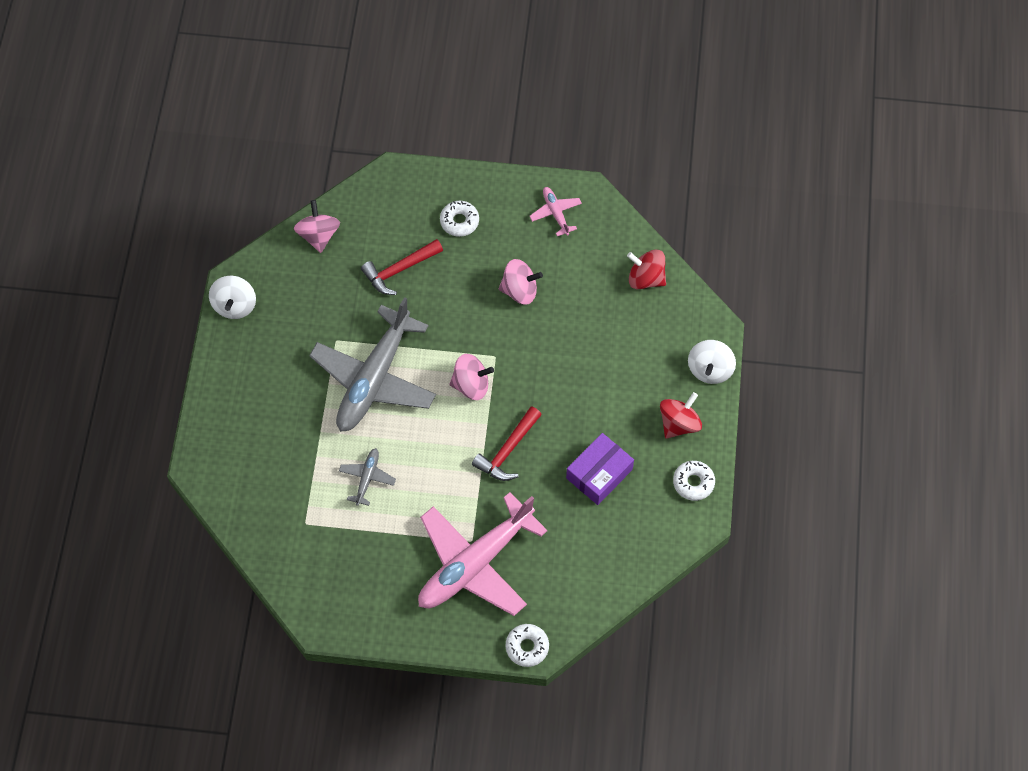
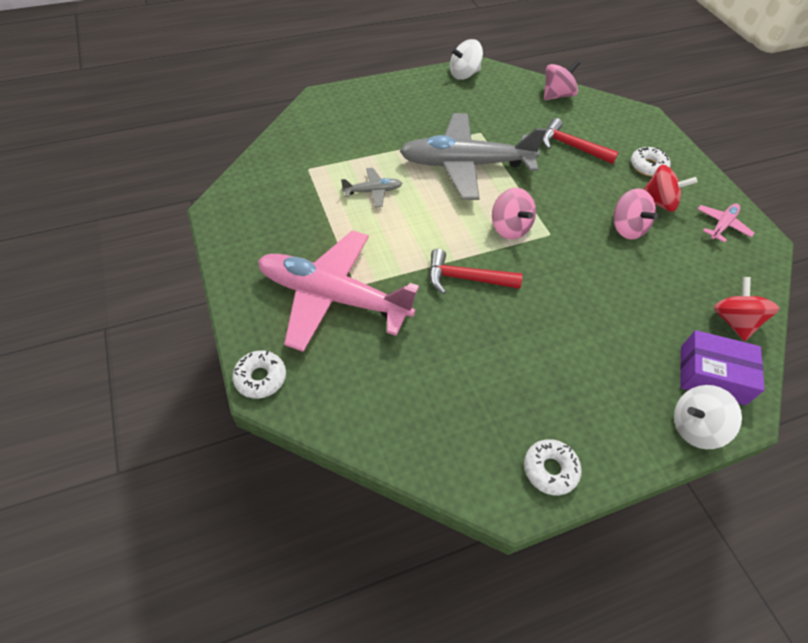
camera: 60 degrees right, 10 degrees down
purple box [566,433,634,505] -> purple box moved to [680,330,765,405]
red spinning top [660,392,702,439] -> red spinning top moved to [643,165,697,212]

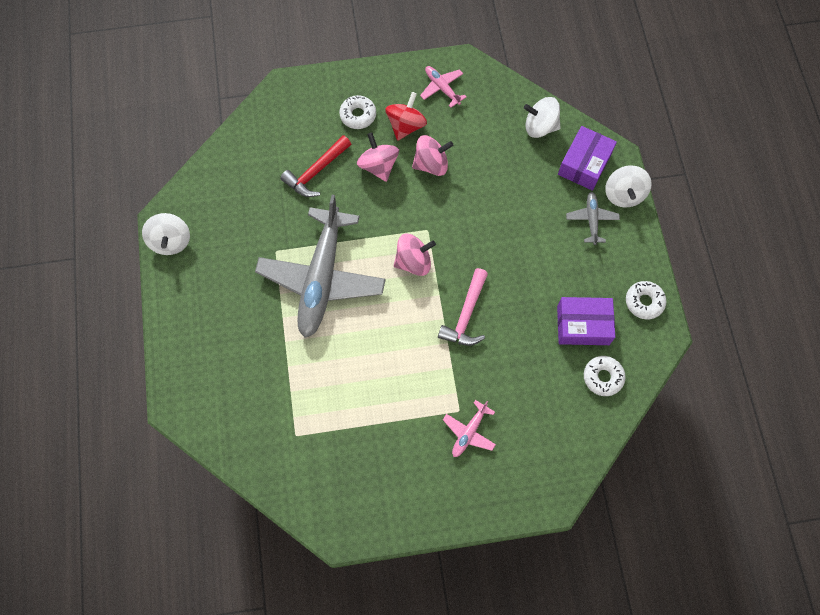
camera: 75 degrees left, 15 degrees up
white donut [232,350,286,399] -> white donut moved to [584,356,625,396]
pink plane [258,230,419,352] -> pink plane [443,400,496,457], size x0.42
grey plane [341,168,402,207] -> grey plane moved to [566,192,620,245]
red hammer [429,249,523,294] -> pink hammer [438,268,488,346]
pink spinning top [544,60,580,100] -> pink spinning top moved to [357,132,399,182]
red spinning top [714,277,780,341] -> white spinning top [524,97,561,138]
none -> purple box [557,297,615,345]

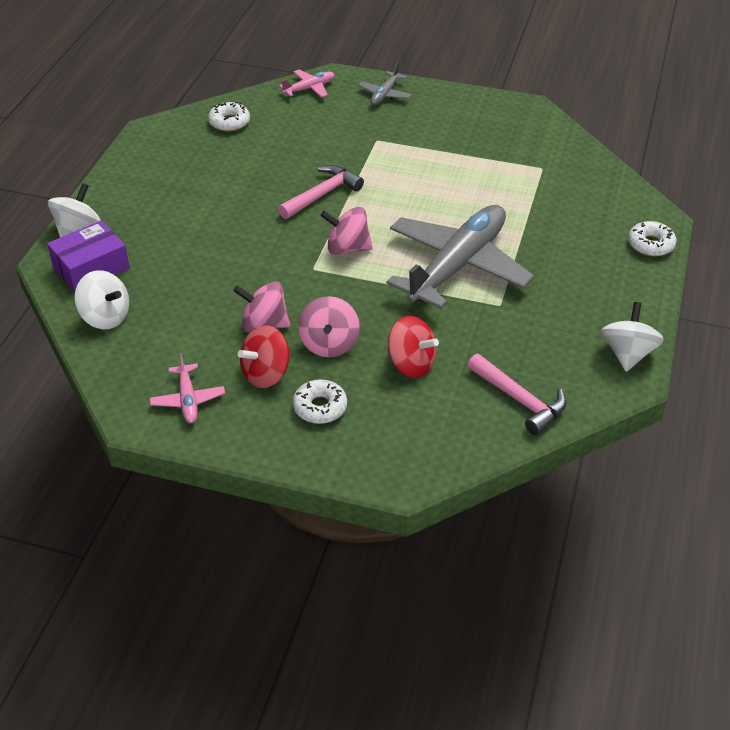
camera: 155 degrees left, 25 degrees down
red hammer [280,135,351,197] -> red spinning top [388,316,439,378]
pink plane [443,400,496,457] -> pink plane moved to [279,70,335,97]
purple box [557,297,615,345] -> none
grey plane [566,192,620,245] -> grey plane moved to [358,63,412,105]
white donut [626,281,666,319] -> white donut moved to [628,221,676,256]
none -> pink hammer [467,354,566,435]

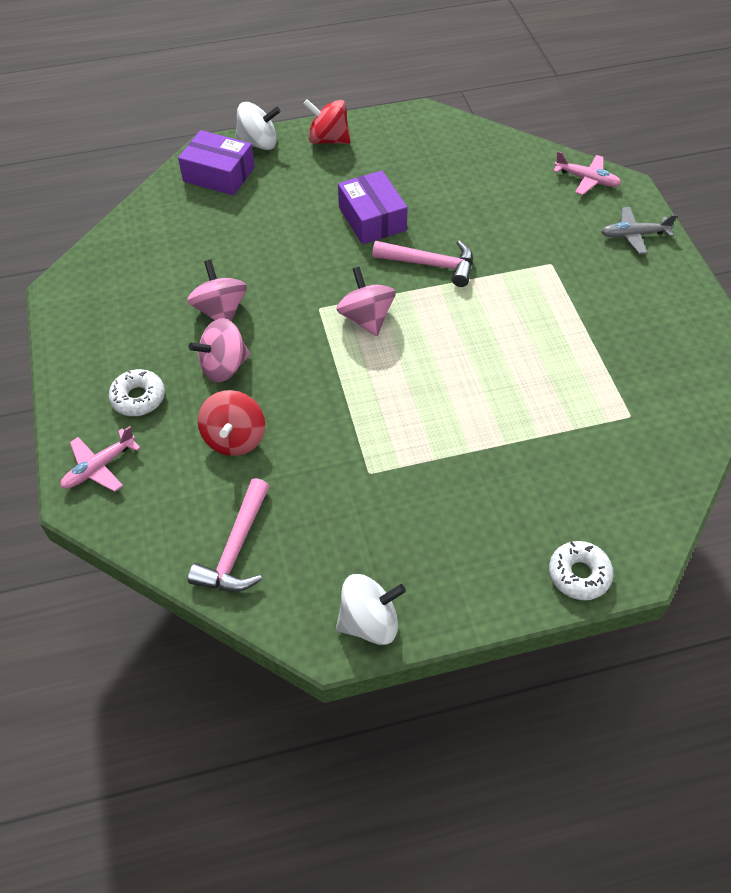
camera: 60 degrees right, 10 degrees up
white spinning top [74,270,129,330] -> none
pink plane [150,353,225,423] -> pink plane moved to [60,426,141,492]
white donut [208,102,250,132] -> none
red spinning top [238,326,289,388] -> red spinning top moved to [303,99,351,144]
grey plane [386,205,534,309] -> none
none -> purple box [338,171,408,244]

